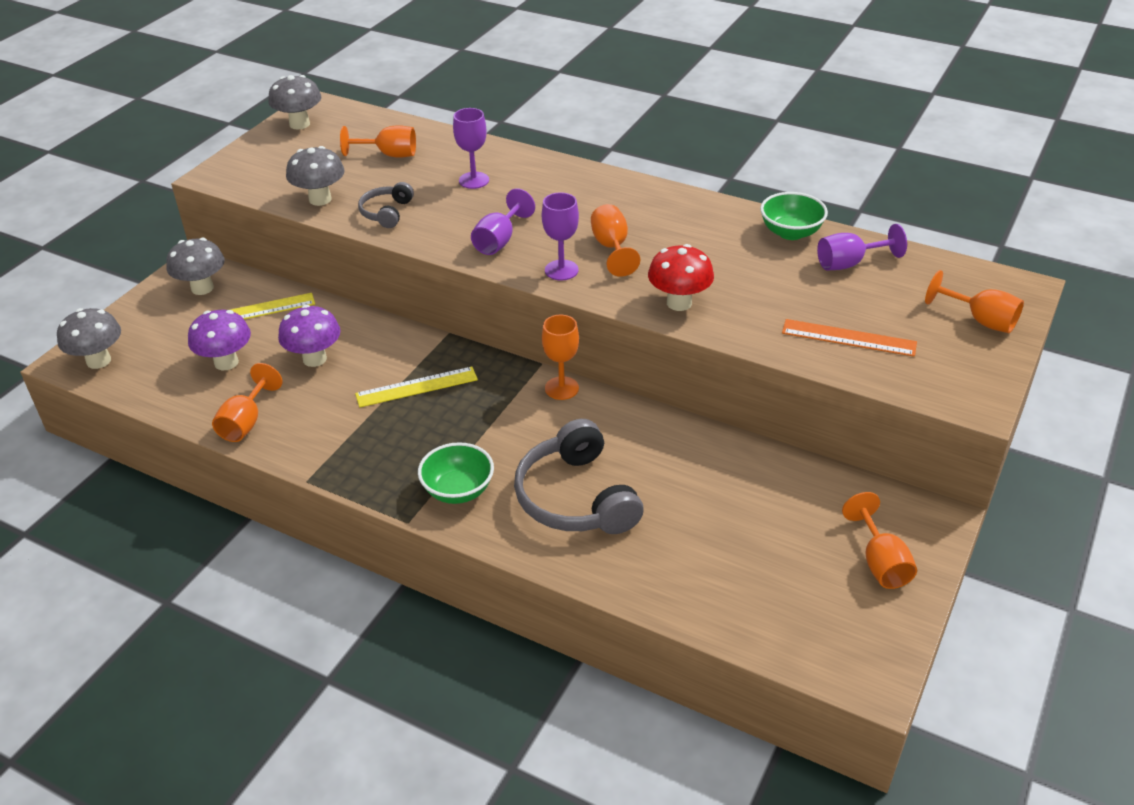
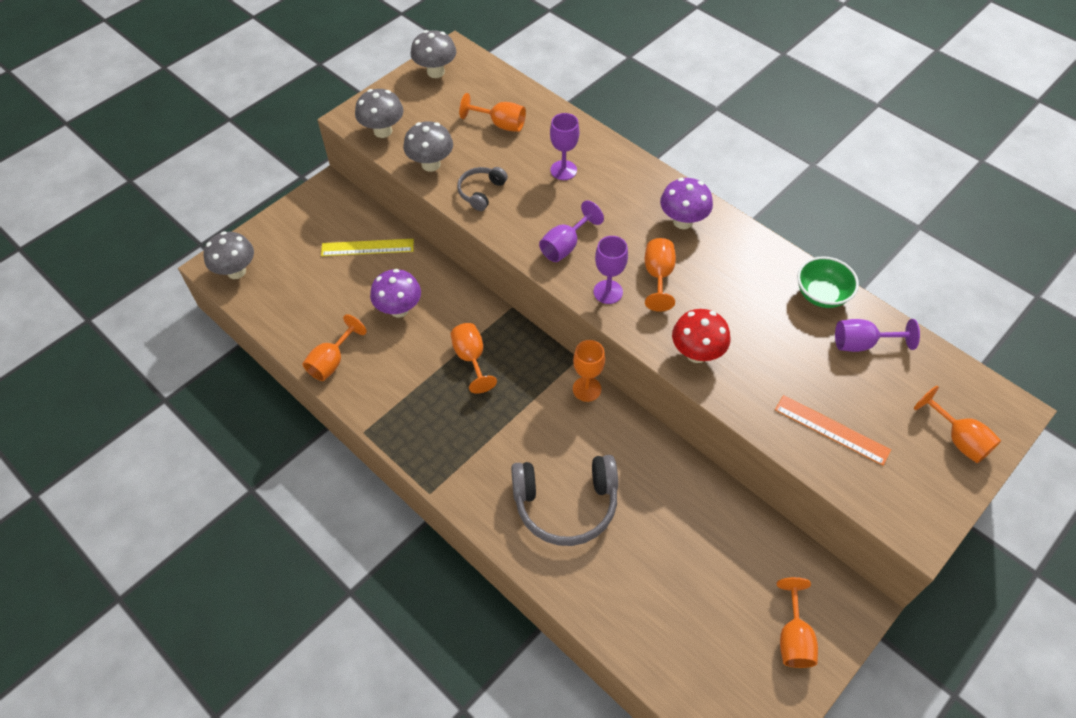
camera: 15 degrees right, 15 degrees up
grey mushroom [166,238,225,295] -> grey mushroom moved to [355,89,404,138]
purple mushroom [188,310,251,370] -> purple mushroom moved to [660,178,713,229]
yellow ruler [355,366,478,407] -> orange goblet [451,323,497,394]
green bowl [418,442,494,504] -> none
grey headphones [514,419,644,534] -> grey headphones turned 90 degrees counterclockwise [511,455,618,546]

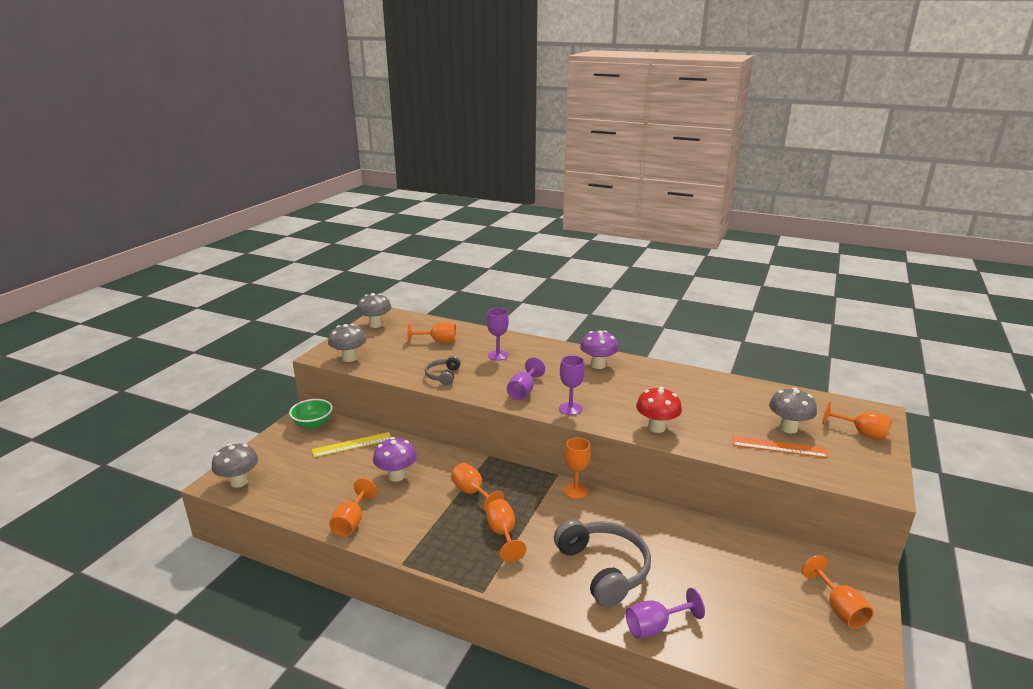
camera: 20 degrees left, 30 degrees down
grey mushroom [403,121,453,172] -> grey mushroom moved to [769,387,817,433]
grey headphones [511,455,618,546] -> grey headphones turned 90 degrees counterclockwise [554,519,651,608]
orange goblet [645,238,676,312] -> orange goblet moved to [486,499,526,562]
green bowl [797,256,859,308] -> green bowl moved to [289,399,333,429]
purple goblet [835,319,920,352] -> purple goblet moved to [626,588,705,639]

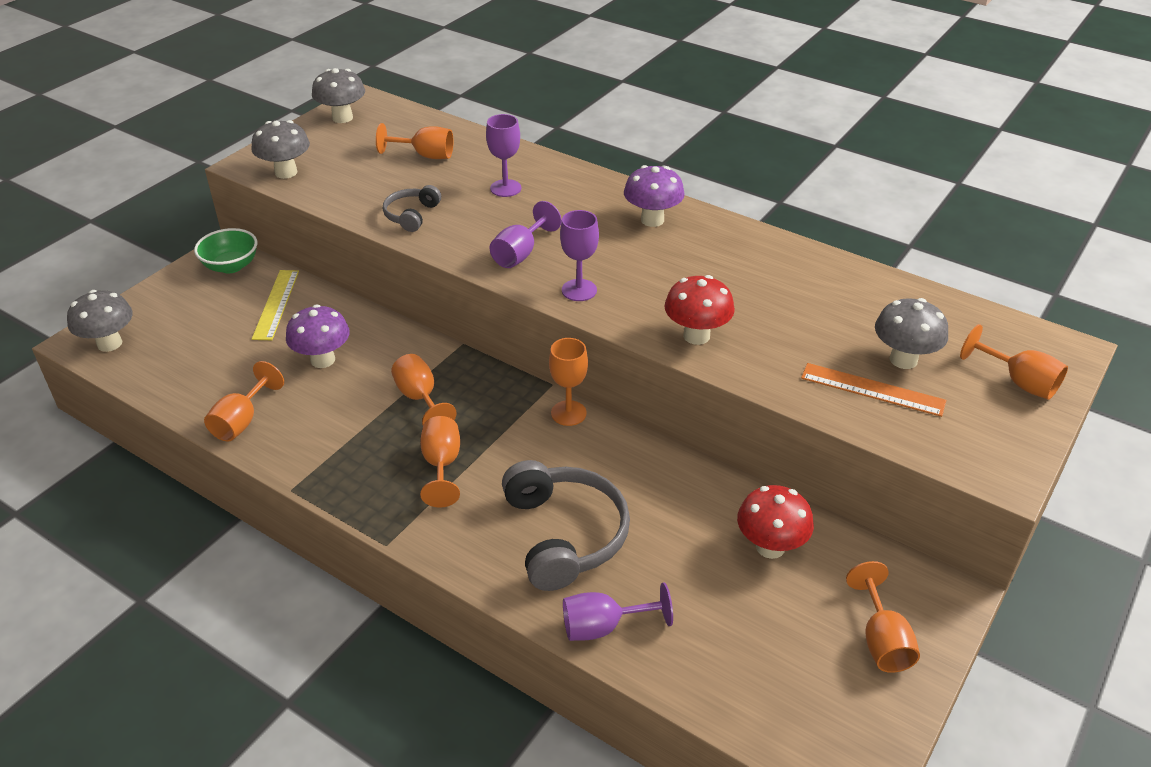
camera: 10 degrees right, 15 degrees up
yellow ruler [312,432,391,457] -> yellow ruler turned 75 degrees counterclockwise [252,270,299,340]
none -> red mushroom [737,485,814,559]

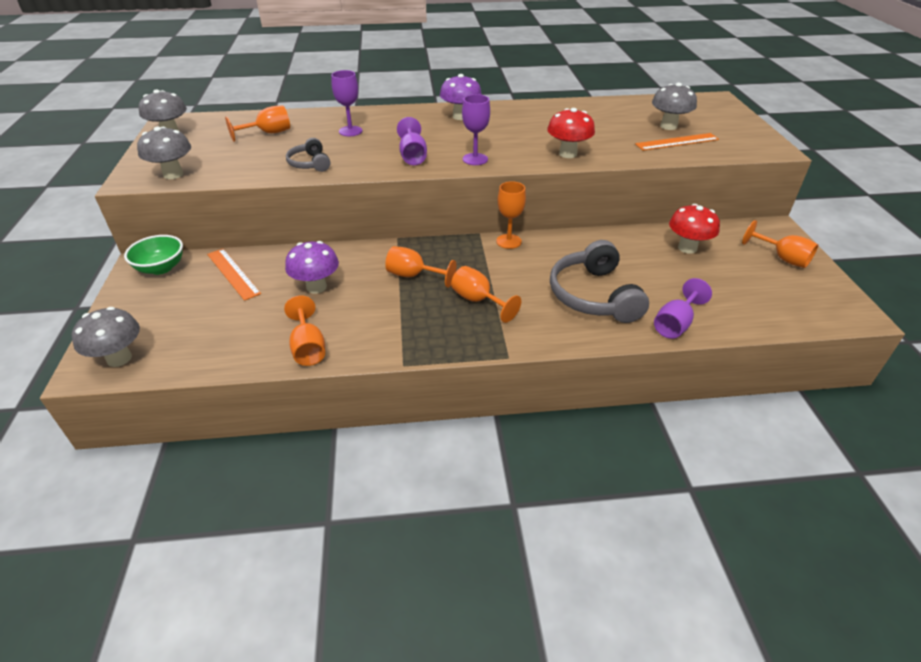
camera: 40 degrees left, 0 degrees up
yellow ruler [252,270,299,340] -> orange ruler [207,249,261,301]
grey headphones [502,460,630,591] -> grey headphones turned 135 degrees counterclockwise [550,240,649,323]
orange goblet [960,324,1068,400] -> none

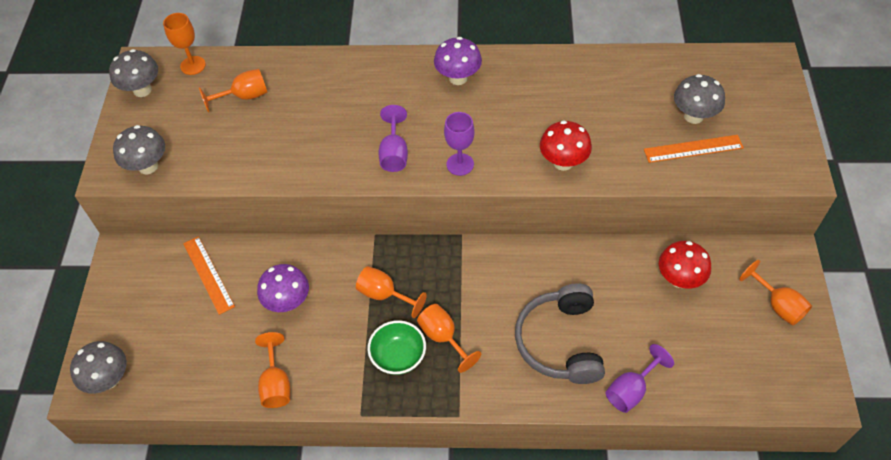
camera: 10 degrees right, 15 degrees up
green bowl [124,235,183,275] -> green bowl moved to [367,320,426,375]
grey headphones [286,138,330,172] -> none
purple goblet [331,70,362,136] -> none
orange goblet [496,181,526,249] -> orange goblet moved to [163,13,206,75]

